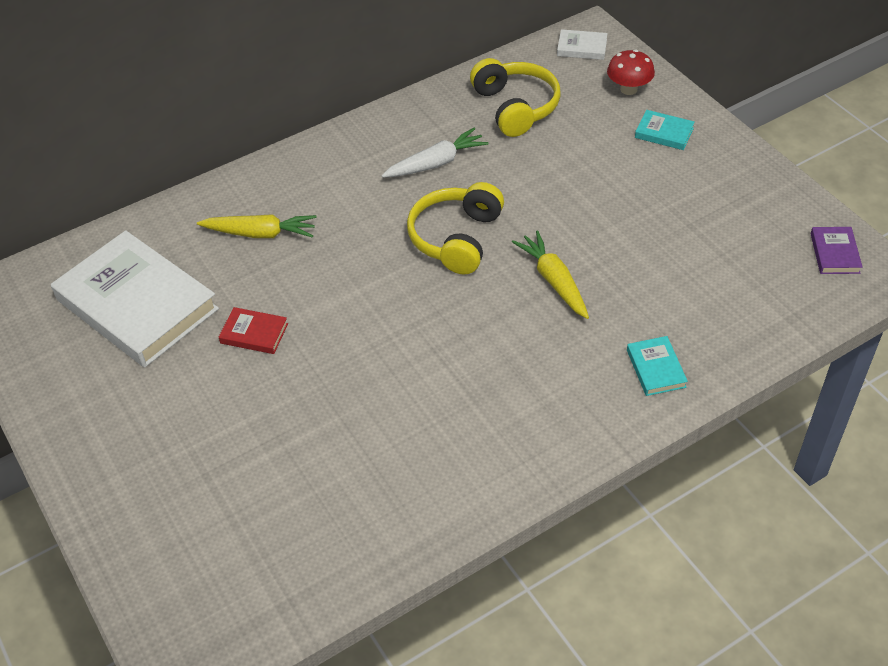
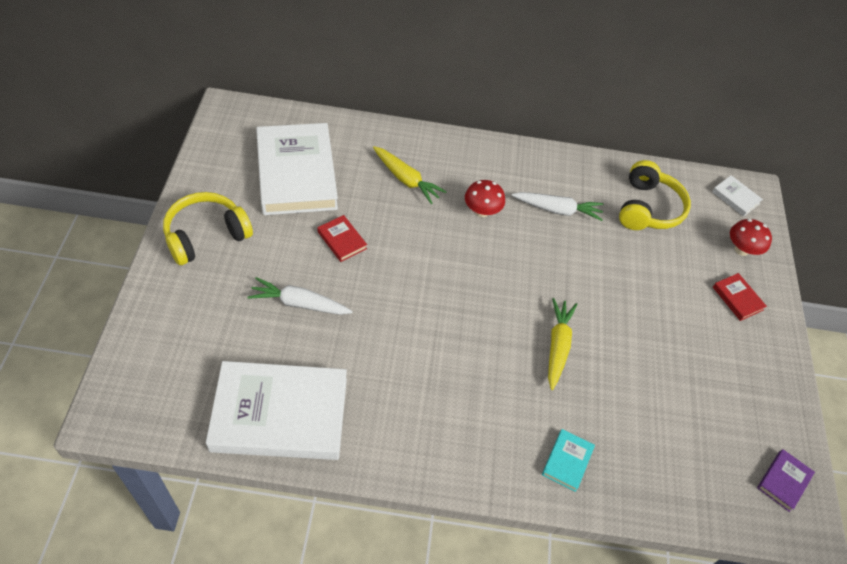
camera: 30 degrees right, 5 degrees up
yellow headphones [407,182,504,275] -> yellow headphones moved to [163,192,253,265]
turquoise book [635,110,695,150] -> red book [713,273,767,321]
none -> white book [206,361,347,460]
none -> white carrot [247,277,353,315]
none -> red mushroom [465,180,505,217]

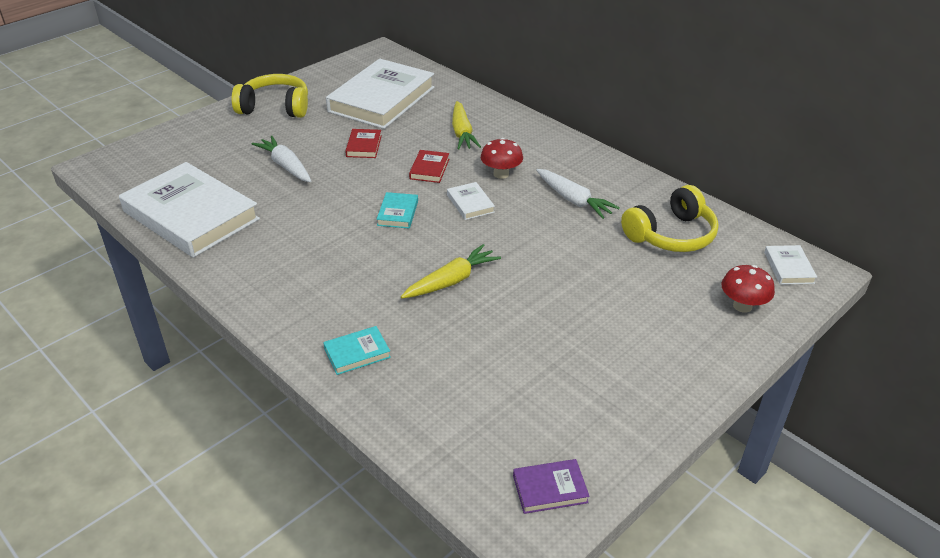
camera: 45 degrees right, 15 degrees down
red book [713,273,767,321] -> red book moved to [409,150,449,183]
none -> turquoise book [376,192,418,229]
none -> white book [447,182,495,220]

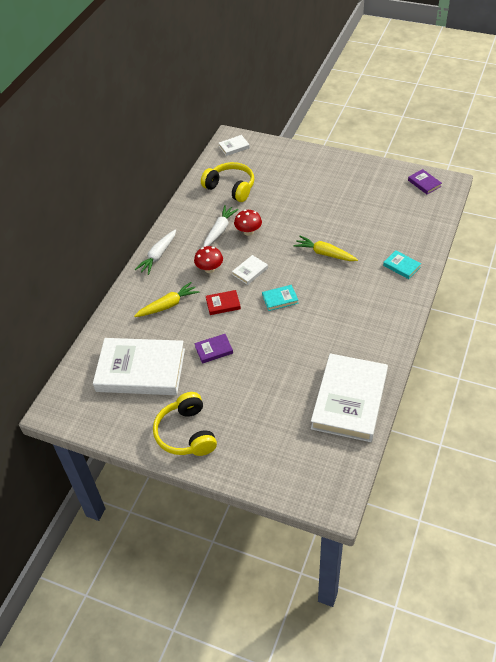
camera: 110 degrees left, 10 degrees up
white carrot [252,136,311,182] -> white carrot moved to [135,229,176,275]
red book [345,129,382,158] -> purple book [194,334,233,364]
red mushroom [721,265,775,313] -> red mushroom moved to [234,210,262,236]

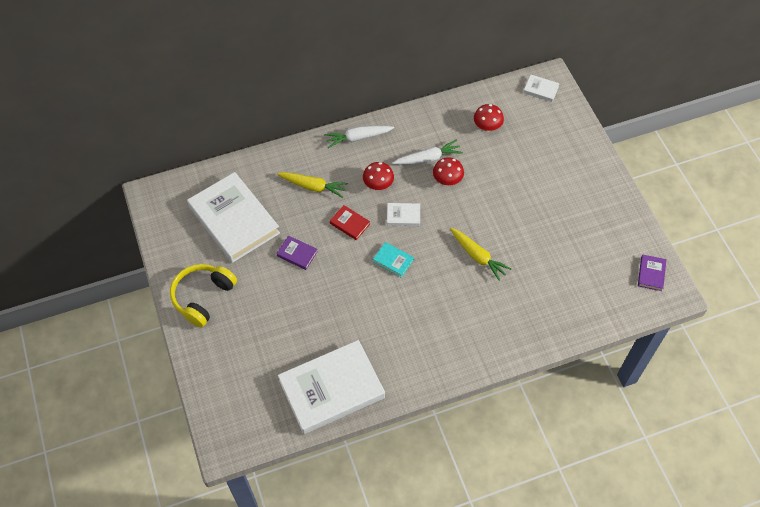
camera: 45 degrees right, 10 degrees up
yellow headphones [201,162,254,202] -> red mushroom [474,104,504,132]
yellow carrot [293,236,358,261] -> yellow carrot turned 150 degrees clockwise [450,228,511,281]
turquoise book [383,250,421,279] -> none

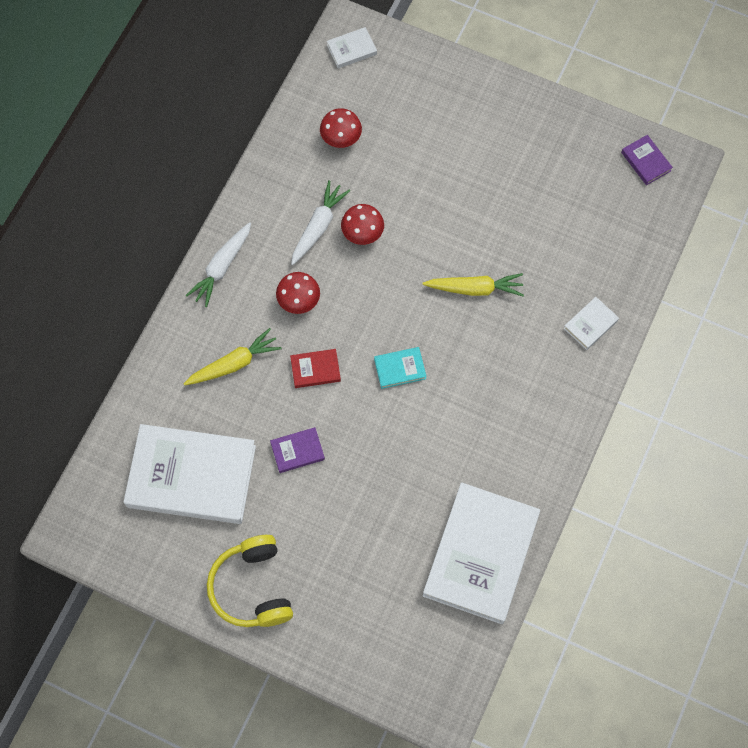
camera: 45 degrees left, 10 degrees up
white book [387,203,420,226] -> white book moved to [563,297,619,350]

